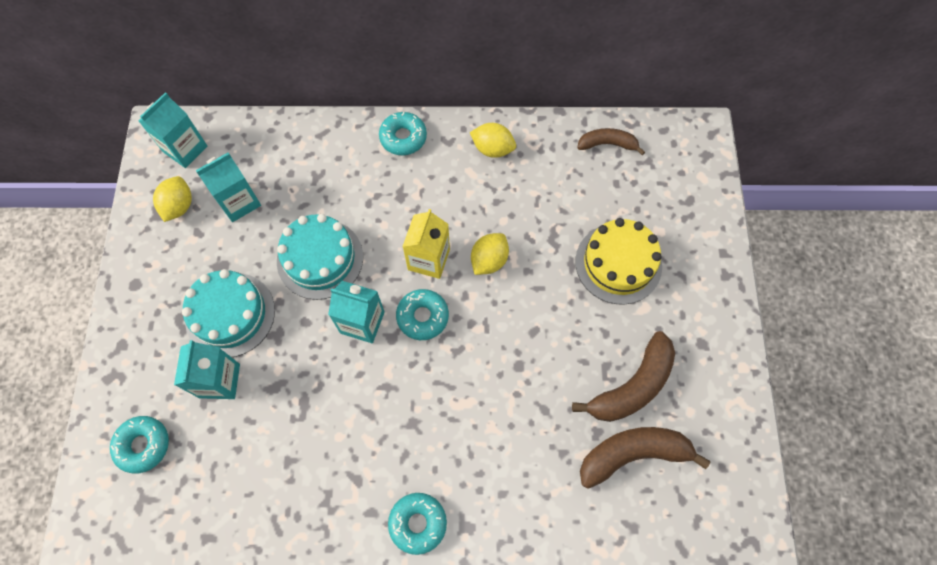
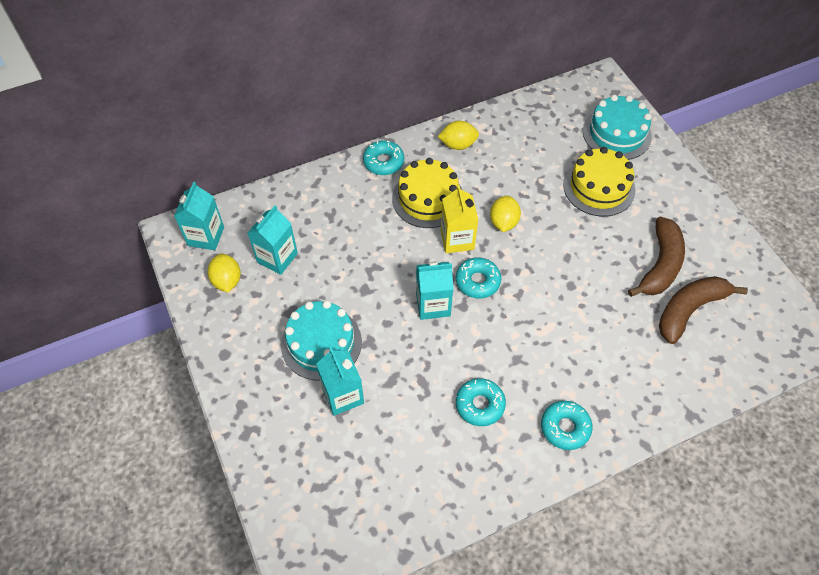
camera: 25 degrees left, 10 degrees down
turquoise donut [110,416,169,473] -> turquoise donut moved to [456,378,506,426]
turquoise cake [277,214,363,300] -> turquoise cake moved to [583,95,652,160]
brown banana [577,128,645,155] -> none
none -> yellow cake [392,158,462,228]

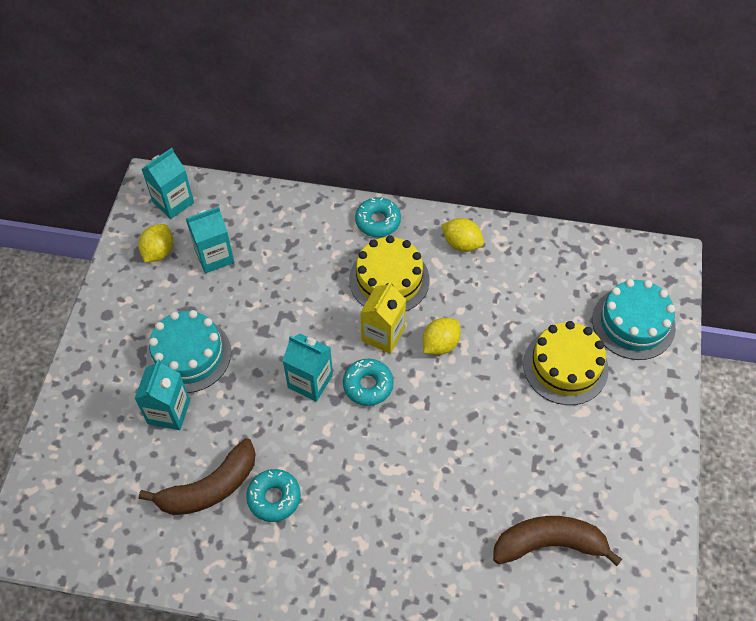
camera: 35 degrees right, 0 degrees up
turquoise donut [541,401,593,450] -> none
brown banana [628,217,685,297] -> brown banana moved to [139,438,256,515]

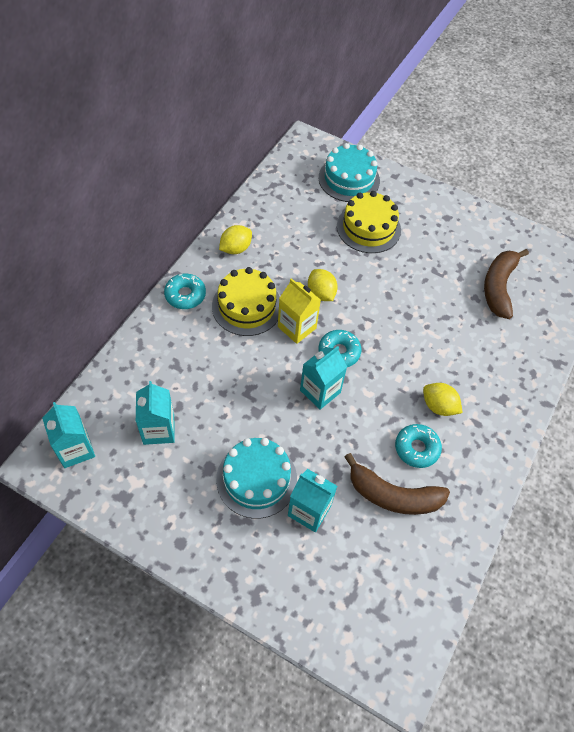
camera: 75 degrees left, 0 degrees up
yellow lemon [139,224,173,262] -> yellow lemon moved to [423,383,463,416]
brown banana [139,438,256,515] -> brown banana turned 120 degrees clockwise [345,453,450,515]

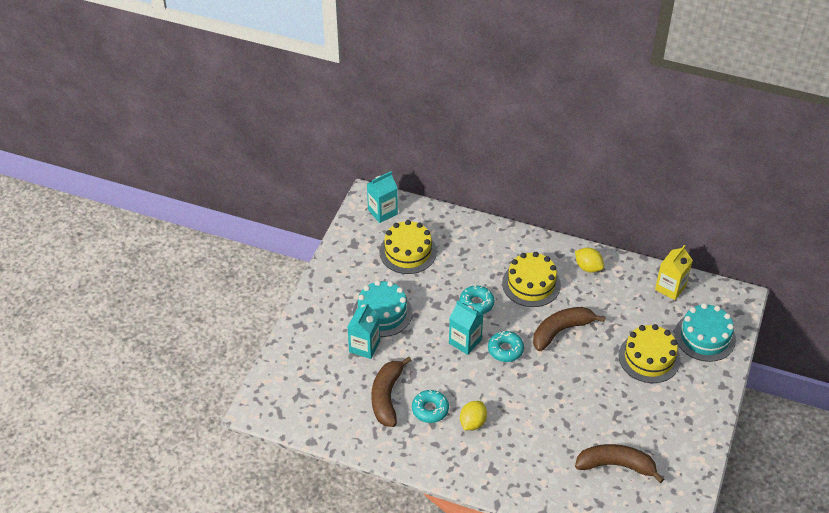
camera: 85 degrees right, 10 degrees down
turquoise carton [136,381,175,445] -> yellow cake [379,220,437,274]
turquoise donut [164,274,206,309] -> turquoise donut moved to [460,285,494,314]
yellow carton [278,278,321,344] -> yellow carton moved to [655,245,693,300]
yellow lemon [308,269,338,301] -> brown banana [533,307,605,351]

